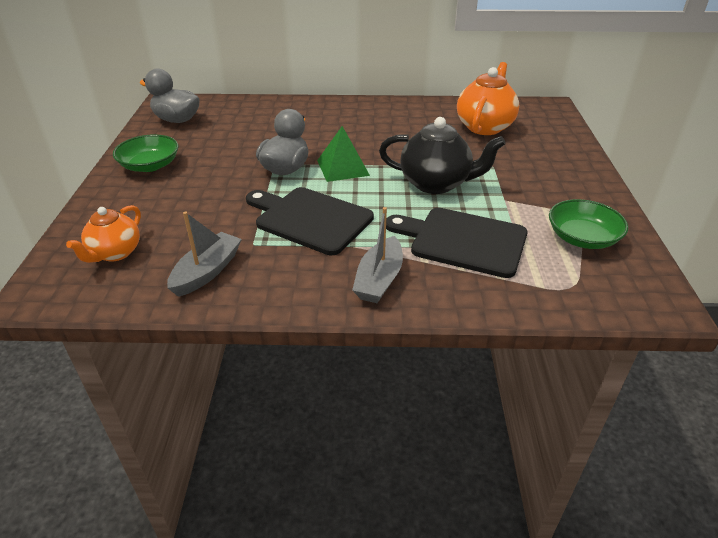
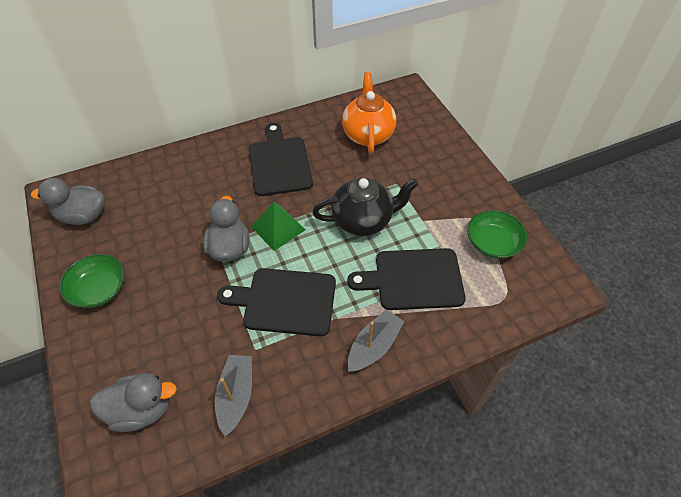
camera: 25 degrees left, 15 degrees up
orange teapot [66,205,141,263] -> grey duck [90,373,177,432]
grey boat [352,207,403,303] -> grey boat turned 135 degrees counterclockwise [348,309,404,372]
none -> black cutting board [249,123,313,196]

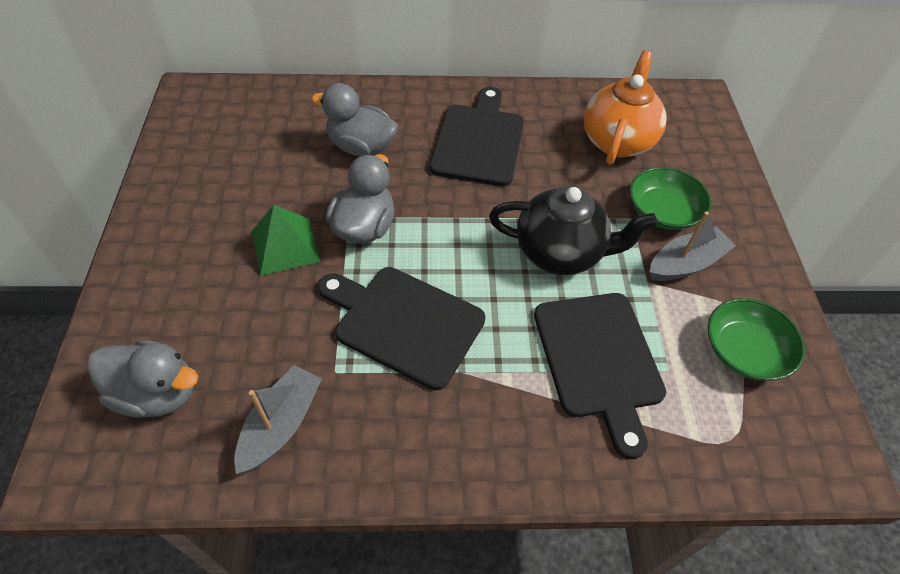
camera: 20 degrees right, 0 degrees up
grey duck [31,178,105,225] -> grey duck moved to [311,83,398,156]
green bowl [60,254,125,308] -> green bowl moved to [630,167,712,230]
green pyramid [251,202,305,251] -> green pyramid moved to [252,205,320,276]
black cutting board [347,248,466,310] -> black cutting board turned 120 degrees counterclockwise [534,293,666,459]
grey boat [348,309,404,372] -> grey boat moved to [650,211,736,281]

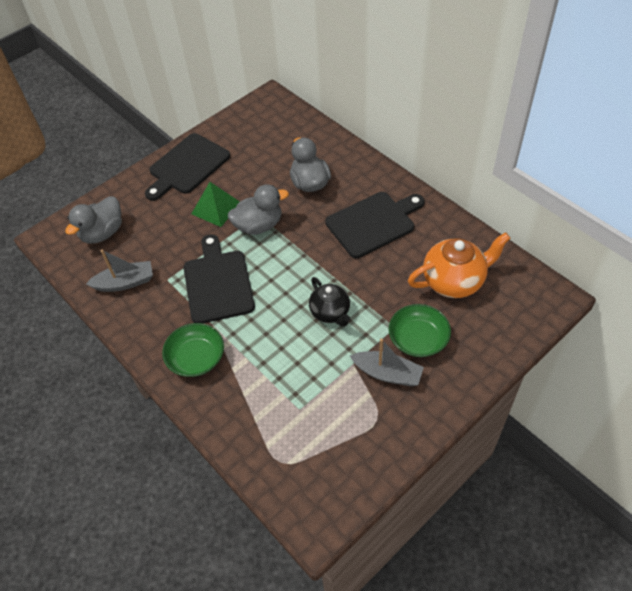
camera: 55 degrees right, 0 degrees up
grey duck [87,340,198,417] -> grey duck turned 60 degrees clockwise [65,196,122,243]
black teapot [489,186,657,275] -> black teapot [309,277,350,327], size x0.65
black cutting board [534,293,666,459] -> black cutting board moved to [145,133,230,201]
green bowl [708,298,805,381] -> green bowl moved to [162,323,224,377]

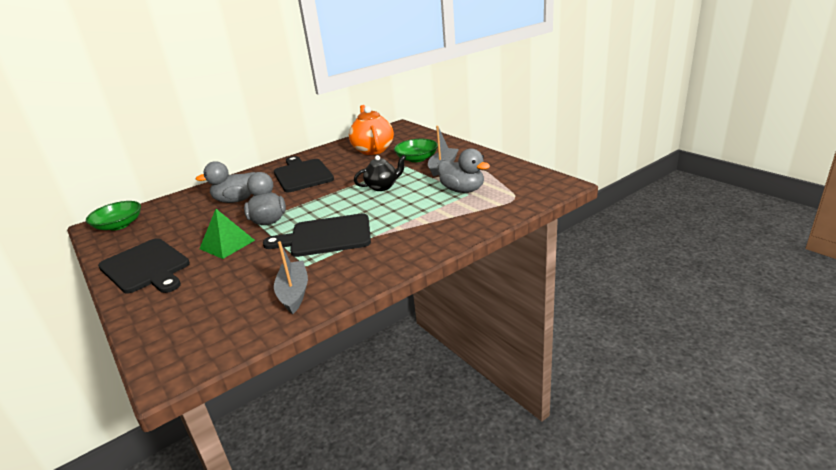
camera: 85 degrees left, 25 degrees down
grey duck [65,196,122,243] -> grey duck moved to [438,148,490,193]
green bowl [162,323,224,377] -> green bowl moved to [86,201,141,231]

